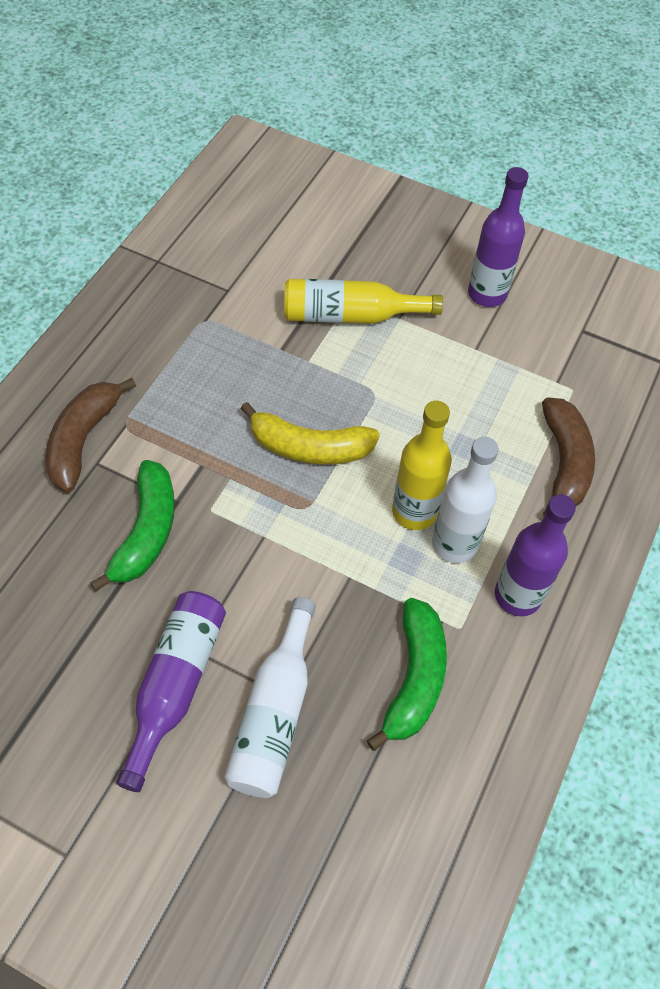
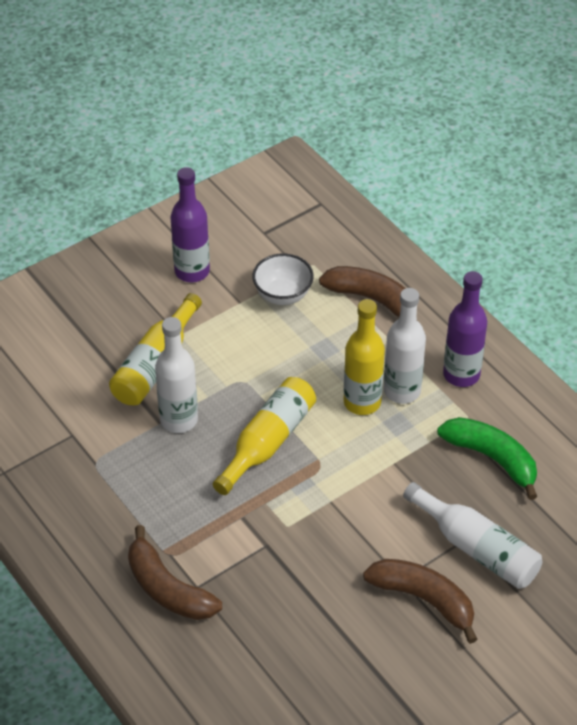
camera: 60 degrees left, 10 degrees down
green banana [90,460,175,592] -> none
purple bottle [116,591,226,792] -> brown banana [363,559,477,644]
yellow banana [240,402,380,464] -> yellow bottle [213,377,316,495]
none -> white bottle [155,317,198,433]
none -> white bowl [252,253,314,305]

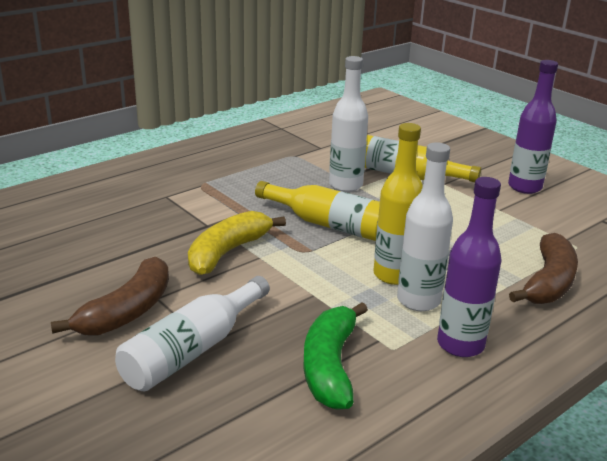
camera: 85 degrees right, 20 degrees down
brown banana [128,525,222,620] -> none
white bowl [252,253,314,305] -> none
green banana [437,417,537,500] -> green banana turned 150 degrees clockwise [304,302,368,410]
none -> yellow banana [188,211,286,275]

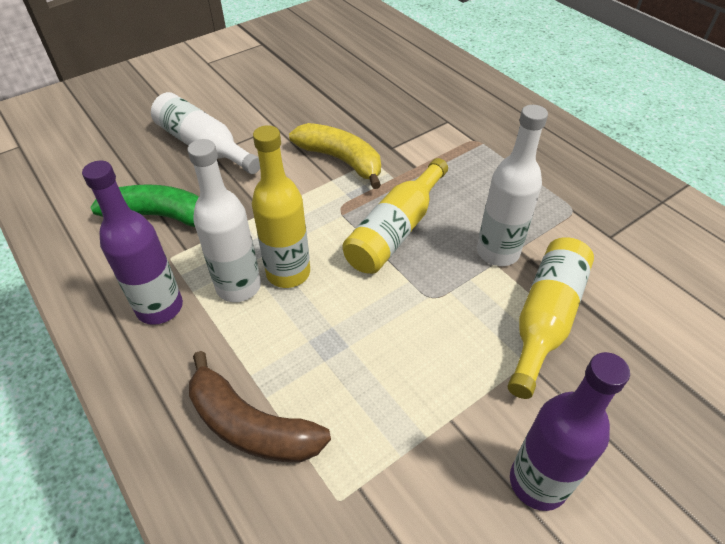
camera: 95 degrees right, 20 degrees up
brown banana [51,257,169,336] -> none

